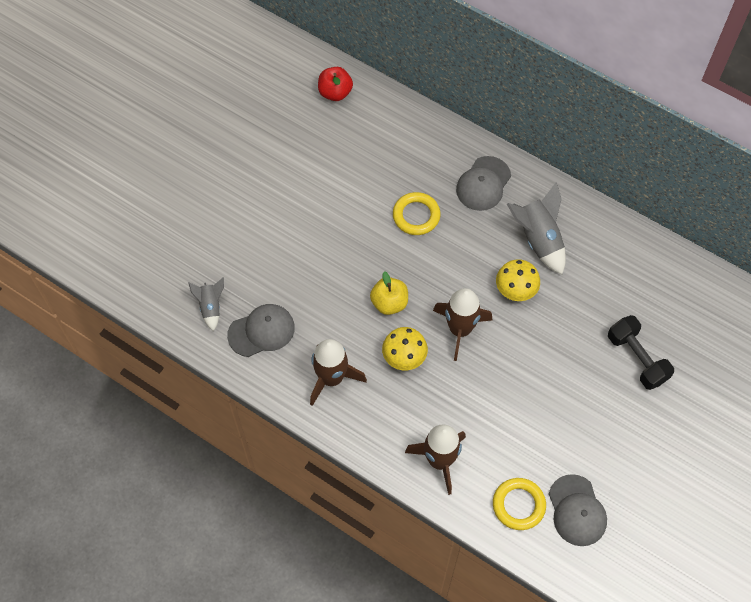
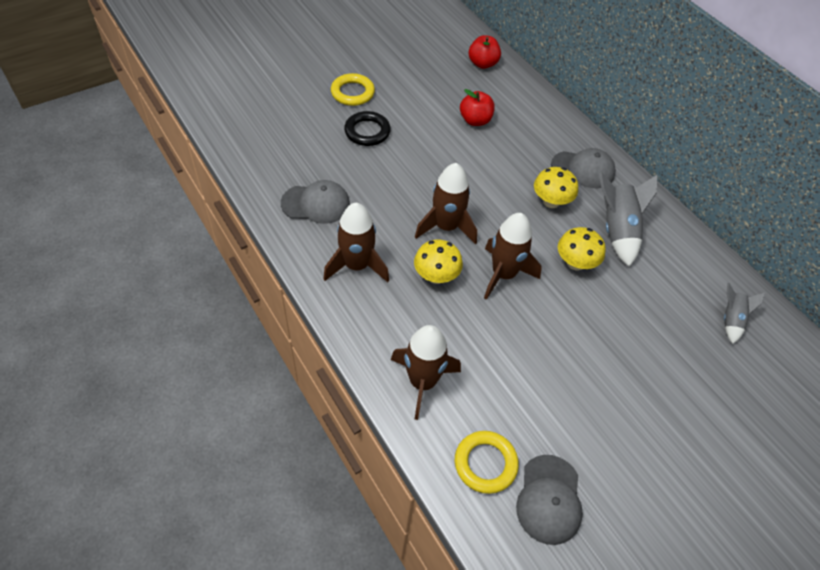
camera: 20 degrees right, 10 degrees down
grey rocket [188,277,224,331] -> grey rocket moved to [724,283,765,344]
yellow apple [370,271,408,315] -> brown rocket [415,163,477,244]
yellow ring [393,192,441,235] -> yellow ring moved to [331,73,375,106]
grey cap [456,156,511,211] -> grey cap turned 135 degrees counterclockwise [551,148,616,188]
black dumbbell [608,315,674,390] -> none
none -> black ring [344,111,391,146]
none -> red apple [460,89,495,126]
none -> yellow mushroom [534,167,578,208]

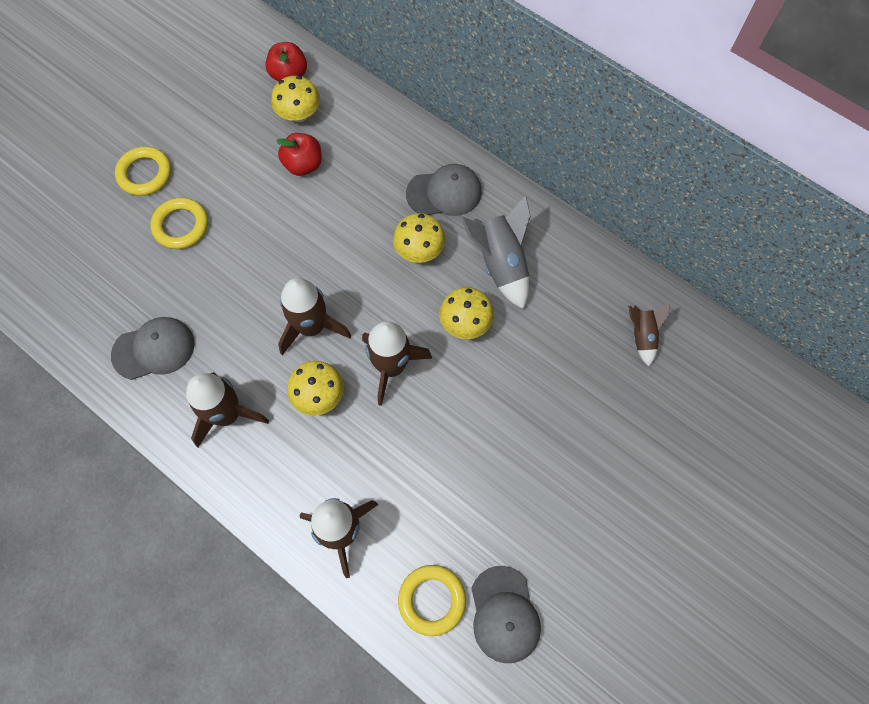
camera: 15 degrees left, 15 degrees up
black ring [344,111,391,146] -> yellow ring [150,197,208,249]
grey rocket [724,283,765,344] -> brown rocket [628,303,670,366]
none -> yellow mushroom [271,76,320,122]

